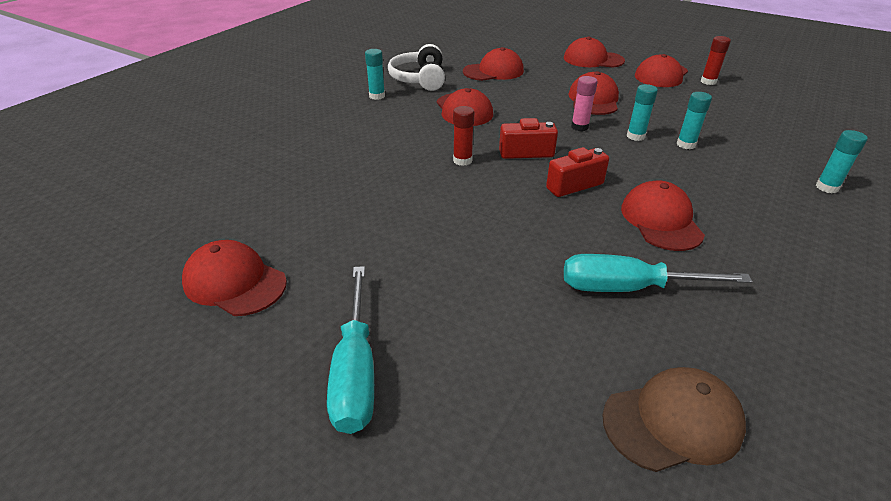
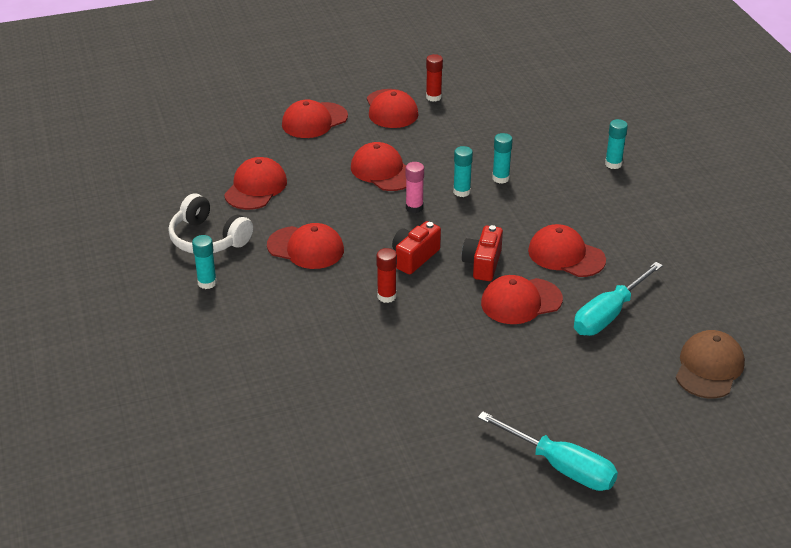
camera: 50 degrees left, 0 degrees up
red cap [182,240,287,316] -> red cap moved to [481,275,563,324]

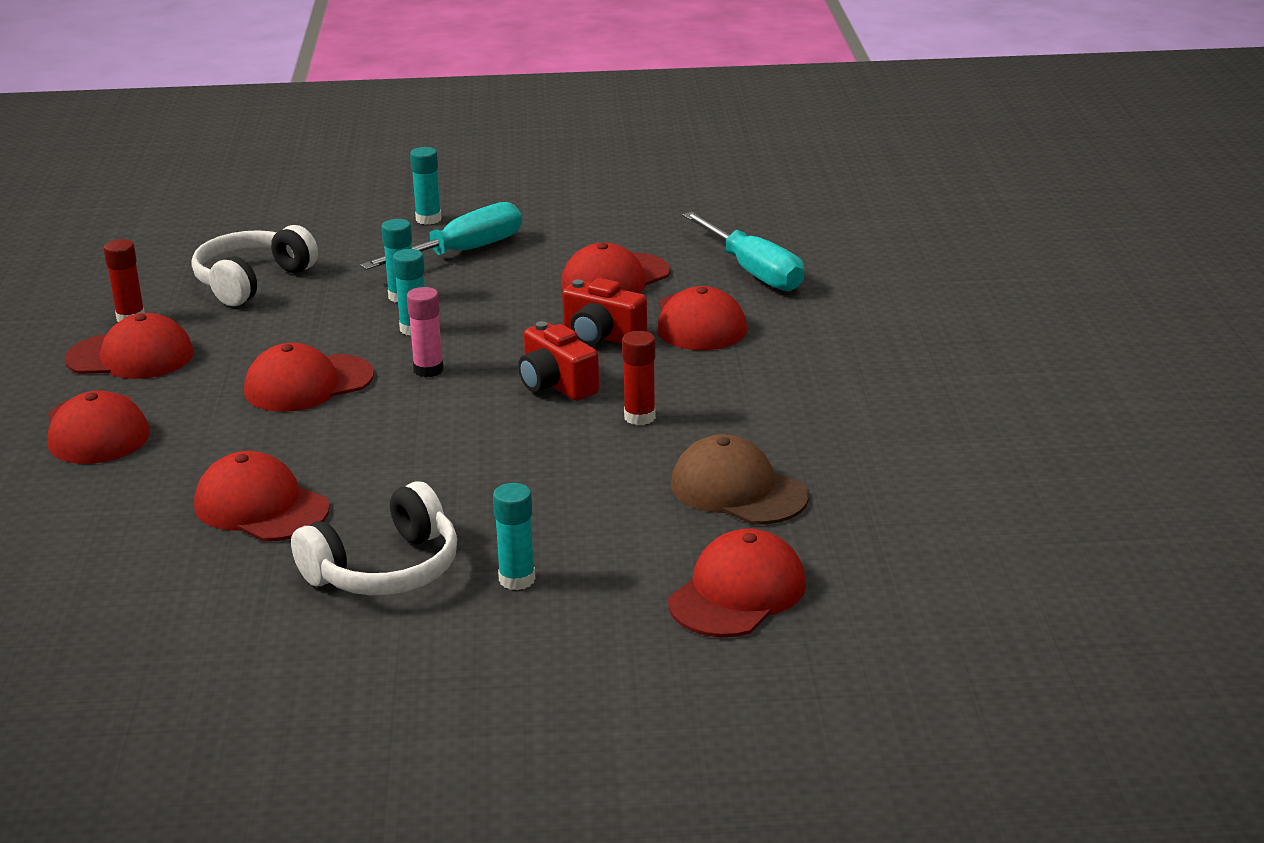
camera: 75 degrees left, 10 degrees down
red cap [267,223,344,269] -> red cap moved to [668,529,806,637]
turquoise screwdriver [478,411,618,491] -> turquoise screwdriver moved to [360,202,522,270]
brown cap [676,330,745,398] -> brown cap moved to [671,434,809,525]
none -> white headphones [192,225,318,306]

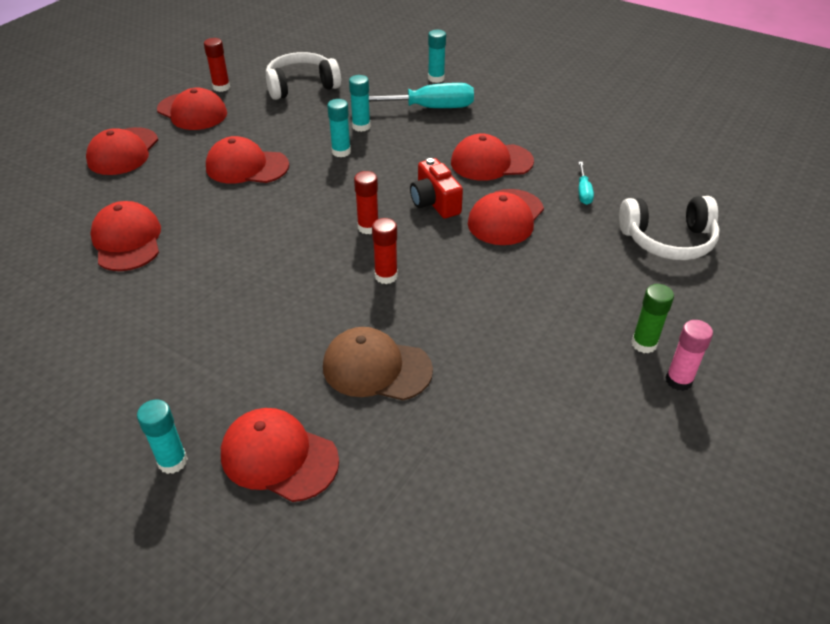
camera: 35 degrees right, 15 degrees up
white headphones [291,481,457,595] -> white headphones moved to [619,196,720,260]
pink glue stick [407,287,444,377] -> pink glue stick moved to [665,320,713,391]
turquoise glue stick [493,483,535,590] -> turquoise glue stick moved to [137,400,188,474]
red camera [518,321,599,401] -> red glue stick [354,171,378,234]
red cap [668,529,806,637] -> red cap turned 135 degrees counterclockwise [221,408,339,502]
brown cap [671,434,809,525] -> brown cap turned 60 degrees counterclockwise [323,327,433,400]
turquoise screwdriver [682,212,804,291] -> turquoise screwdriver [578,162,594,205], size x0.48
none -> green glue stick [631,284,674,354]

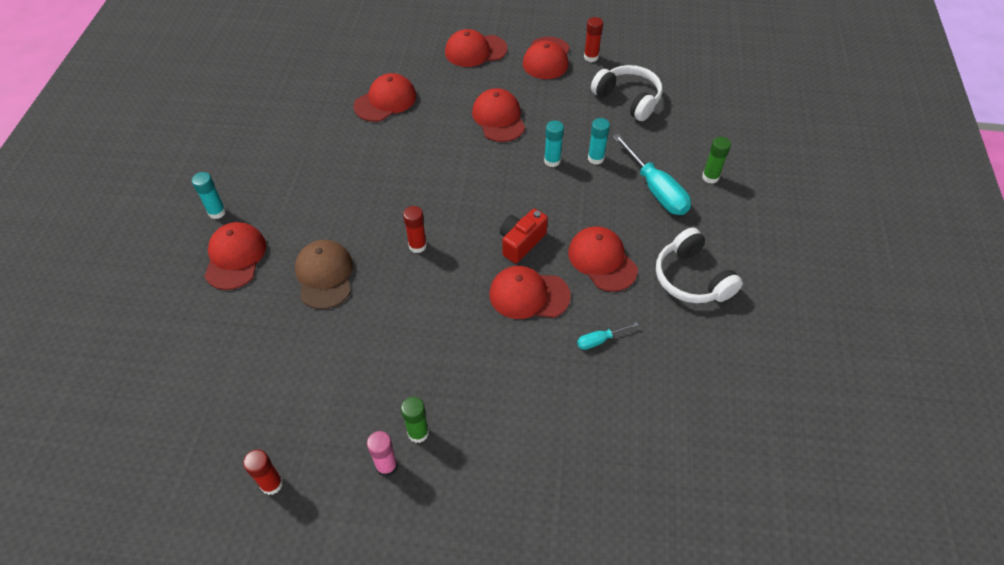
camera: 65 degrees right, 10 degrees up
red glue stick [354,171,378,234] -> red glue stick moved to [243,449,283,495]
turquoise glue stick [428,30,446,83] -> green glue stick [702,137,731,184]
white headphones [619,196,720,260] -> white headphones moved to [656,227,743,303]

